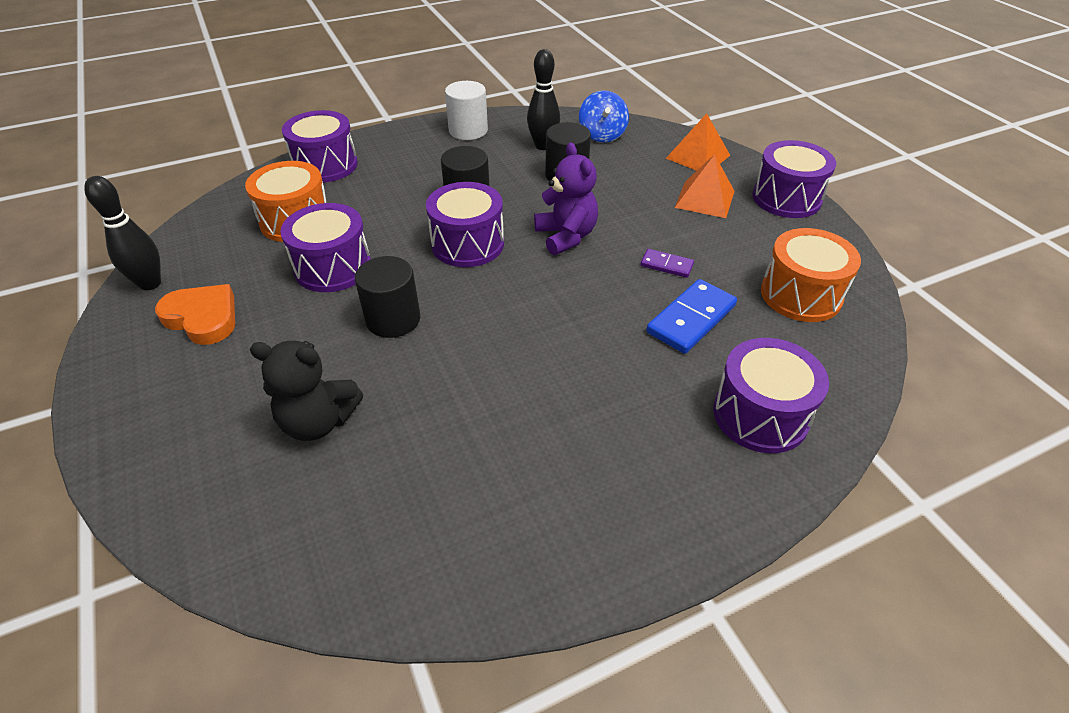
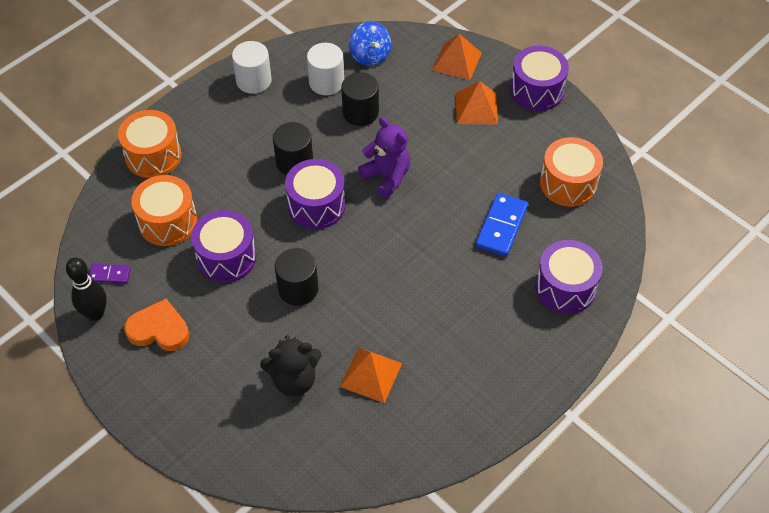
camera: 20 degrees left, 10 degrees up
purple drum [282,110,358,183] -> orange drum [118,110,182,178]
black bowling pin [527,49,560,150] -> white cylinder [307,43,344,95]
purple domino [641,249,694,278] -> purple domino moved to [89,264,131,283]
none -> orange pyramid [340,348,402,403]

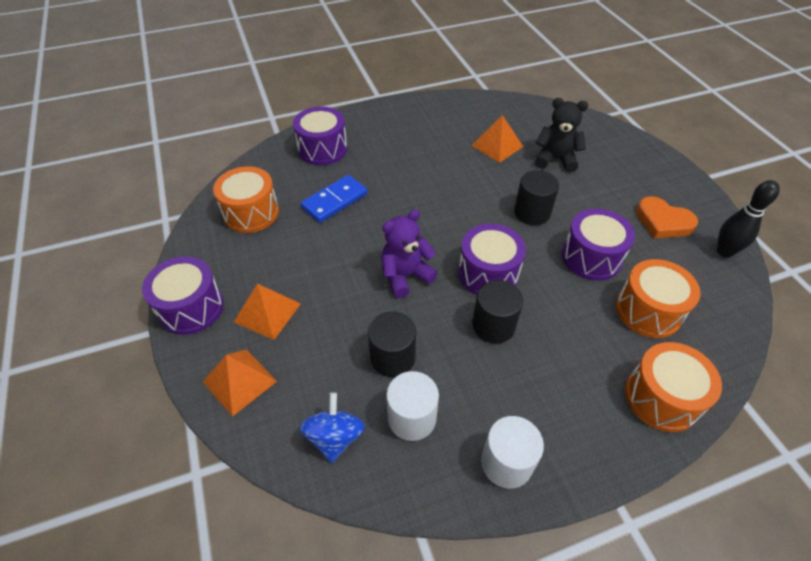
camera: 155 degrees left, 5 degrees down
purple domino [89,264,131,283] -> none
purple teddy bear [358,117,410,198] -> purple teddy bear turned 75 degrees clockwise [381,210,438,298]

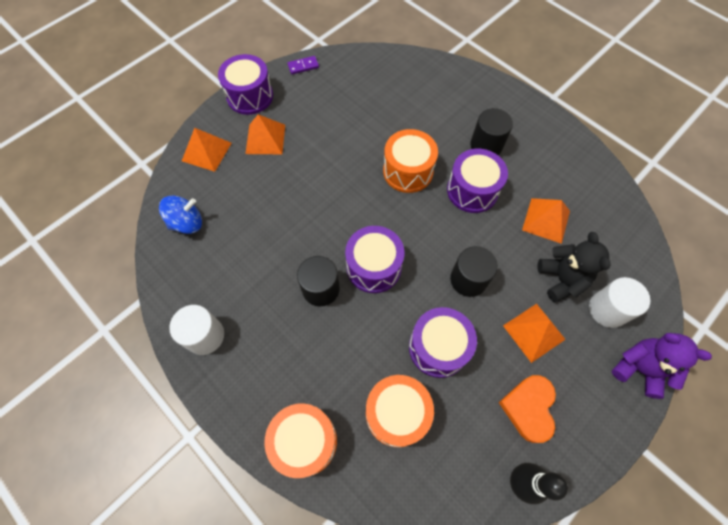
camera: 65 degrees right, 15 degrees up
orange drum [213,166,279,233] -> orange drum moved to [383,129,438,193]
purple drum [293,107,347,165] -> purple drum moved to [447,149,508,213]
blue domino [301,175,367,223] -> none
black cylinder [368,312,416,377] -> black cylinder moved to [470,108,513,155]
purple teddy bear [381,210,438,298] -> purple teddy bear moved to [612,333,712,399]
white cylinder [386,371,439,441] -> white cylinder moved to [589,277,650,328]
none -> purple domino [288,56,319,74]
none -> orange pyramid [503,304,566,363]

